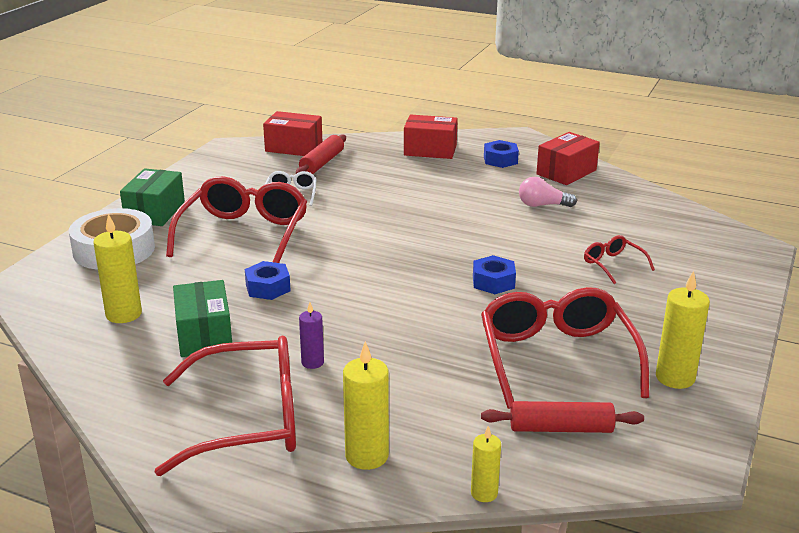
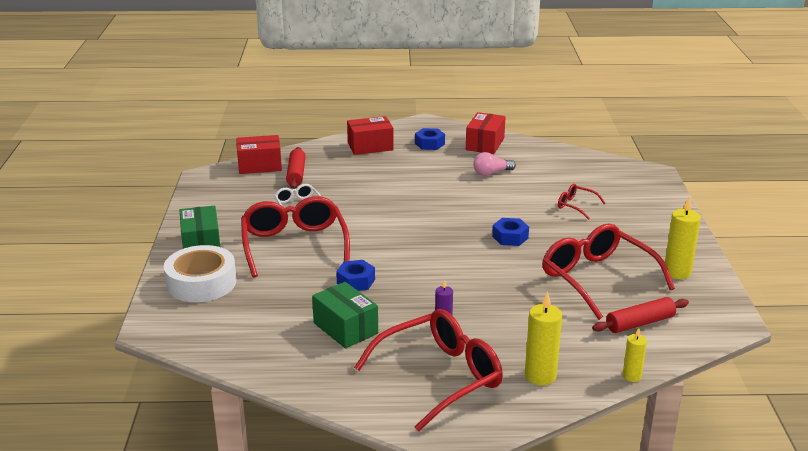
camera: 25 degrees left, 0 degrees up
yellow candle [93,214,142,323] -> none

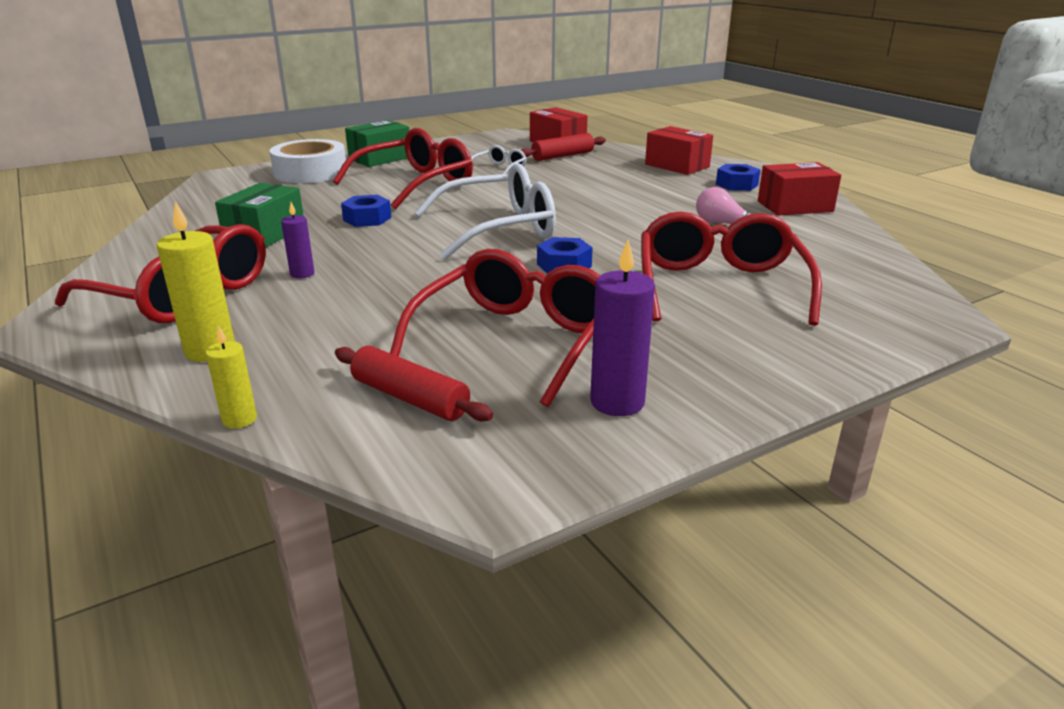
camera: 60 degrees right, 0 degrees up
red glasses [558,184,605,220] -> red glasses [641,212,822,326], size x2.19
yellow candle [665,196,701,279] -> purple candle [590,240,655,416]
none -> white glasses [414,163,556,260]

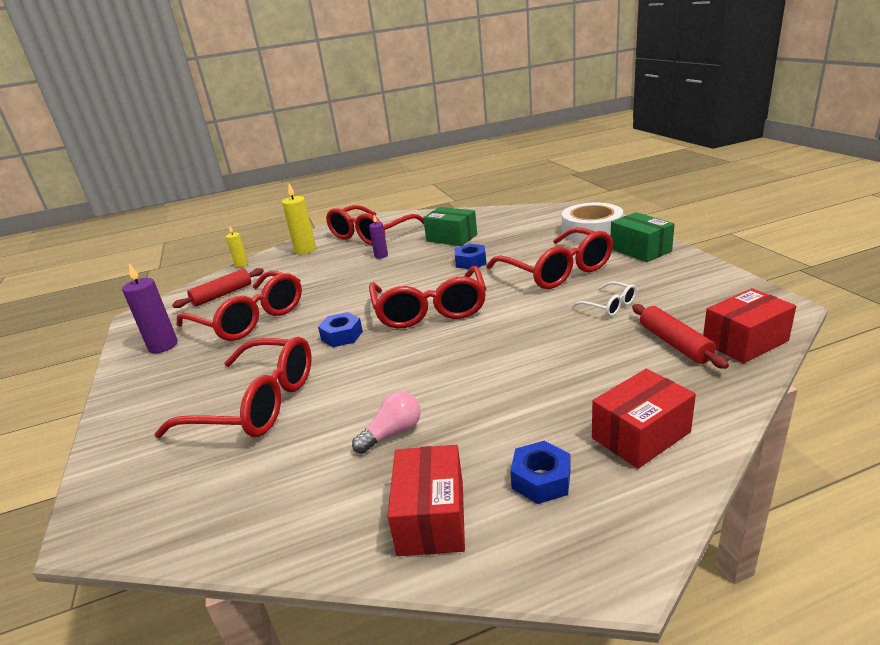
camera: 105 degrees right, 0 degrees up
white glasses [414,163,556,260] -> red glasses [369,266,486,328]

